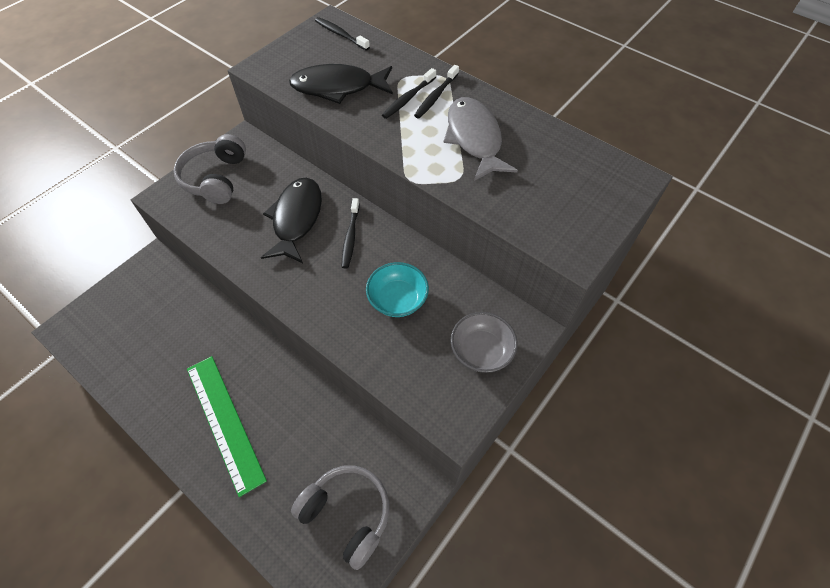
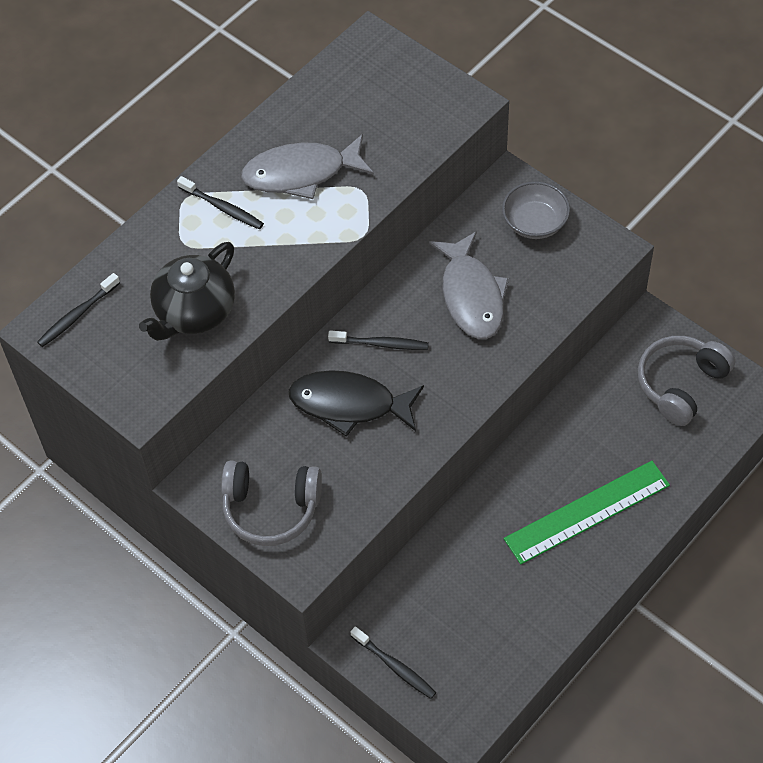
camera: 85 degrees left, 0 degrees up
black fish [289,64,393,104] -> black teapot [139,242,235,341]
turquoise bowl [366,262,429,317] -> grey fish [429,231,509,339]
black toothbrush [382,68,436,119] -> black toothbrush moved to [350,626,436,699]

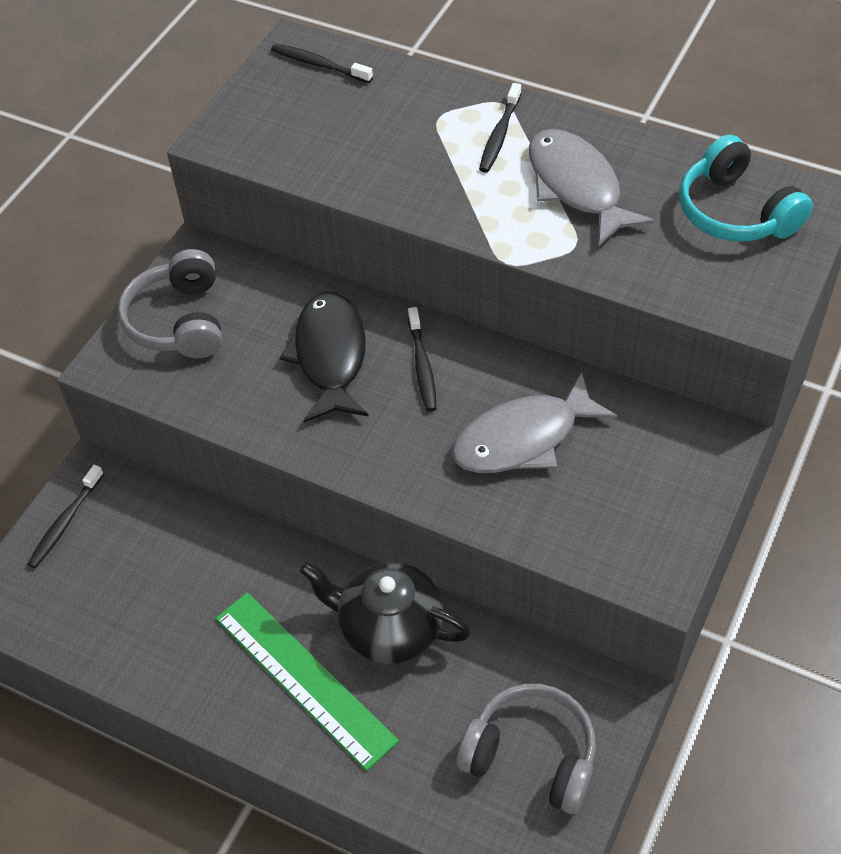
camera: 75 degrees right, 5 degrees down
black teapot [139,242,235,341] -> black teapot moved to [300,562,471,664]
grey bowl [502,181,570,239] -> none
none -> turquoise headphones [679,134,813,242]

